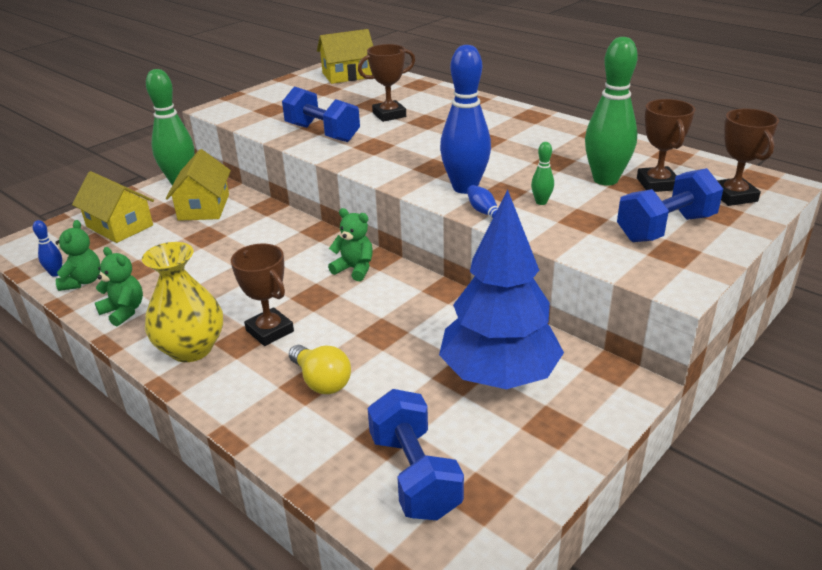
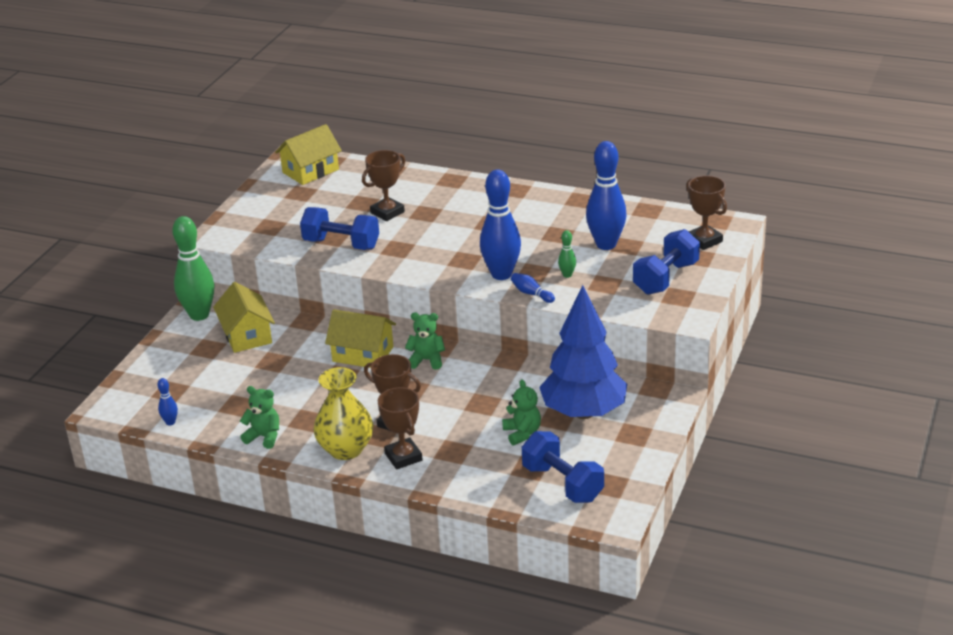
camera: 20 degrees left, 0 degrees up
green teddy bear [55,220,100,291] -> green teddy bear moved to [502,379,541,445]
yellow house [72,171,154,243] -> yellow house moved to [325,309,396,368]
yellow light bulb [289,345,351,394] -> none
green bowling pin [585,37,638,186] -> blue bowling pin [586,141,627,250]
brown trophy [637,99,695,192] -> brown trophy moved to [378,387,423,469]

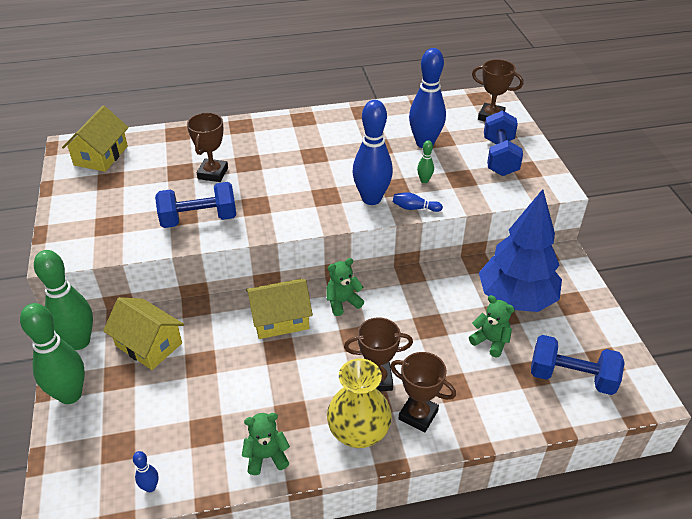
camera: 35 degrees left, 10 degrees up
none -> green bowling pin [20,303,85,404]

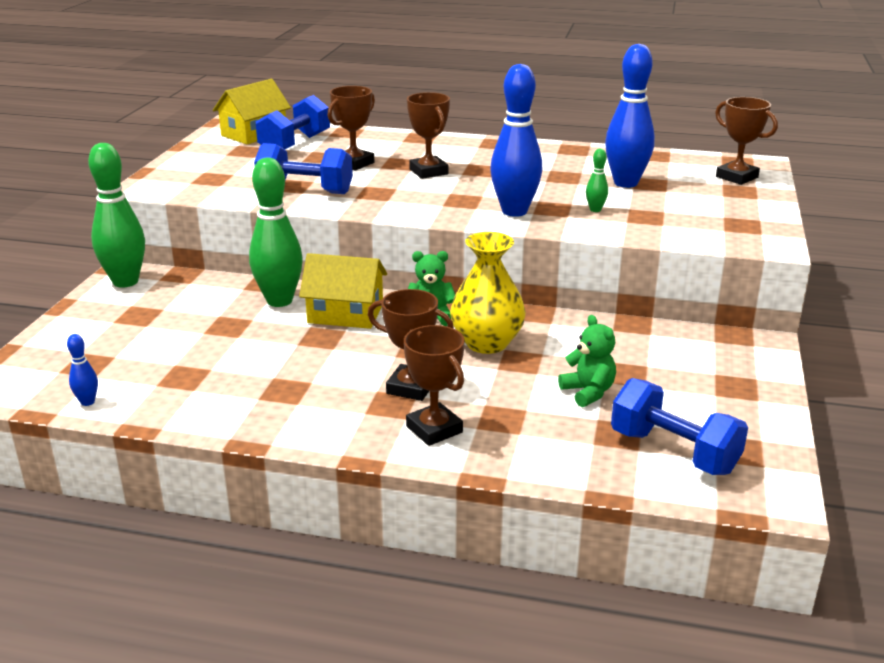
camera: 25 degrees right, 15 degrees down
green bowling pin [20,303,85,404] -> green bowling pin moved to [249,158,303,307]
yellow house [103,297,184,370] -> none
green teddy bear [242,413,290,475] -> none
yellow vase [327,358,392,448] -> yellow vase moved to [450,232,526,354]
blue bowling pin [393,192,443,212] -> none
blue tree [479,189,562,312] -> none
blue dumbbell [484,110,523,176] -> blue dumbbell moved to [256,95,330,149]
none -> brown trophy [407,92,450,179]

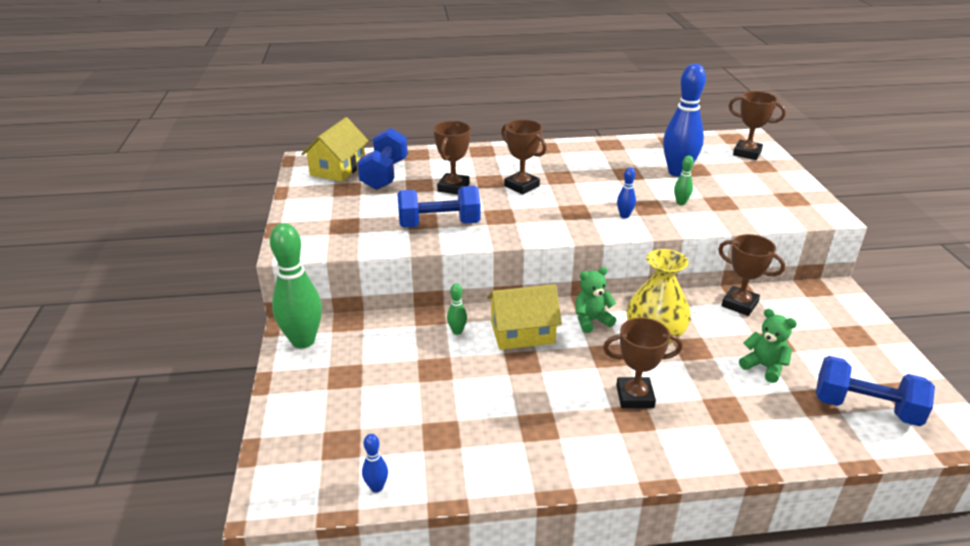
camera: 20 degrees left, 5 degrees up
green bowling pin [249,158,303,307] -> green bowling pin [447,284,467,335], size x0.44
brown trophy [404,325,464,446] -> brown trophy moved to [718,234,785,316]
blue bowling pin [490,64,542,217] -> blue bowling pin [617,167,636,218], size x0.44

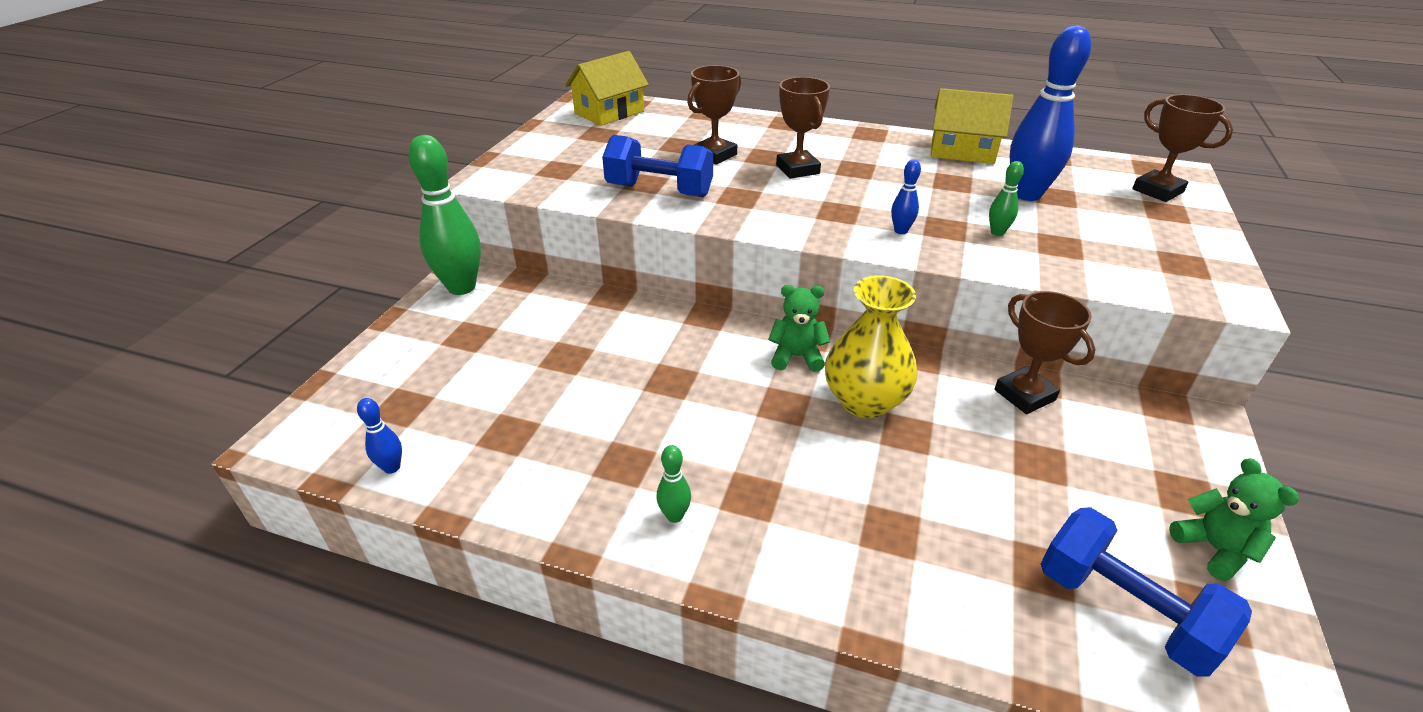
camera: 25 degrees right, 5 degrees up
blue dumbbell [357,128,408,190] -> none
green bowling pin [447,284,467,335] -> green bowling pin moved to [656,445,691,523]
yellow house [487,284,562,350] -> yellow house moved to [931,88,1013,164]
brown trophy [603,318,683,408] -> none
green teddy bear [739,308,797,383] -> green teddy bear moved to [1169,458,1299,581]

